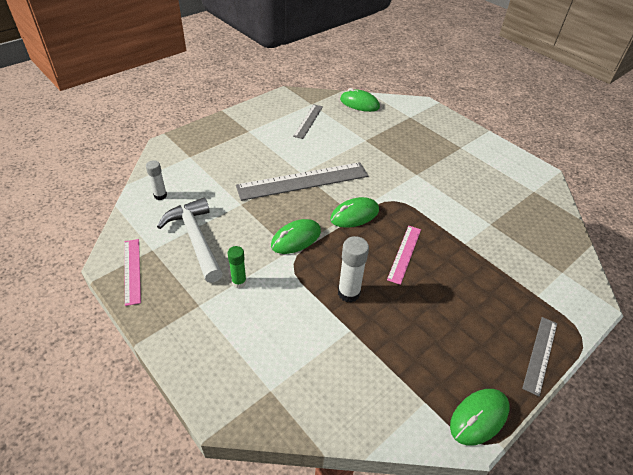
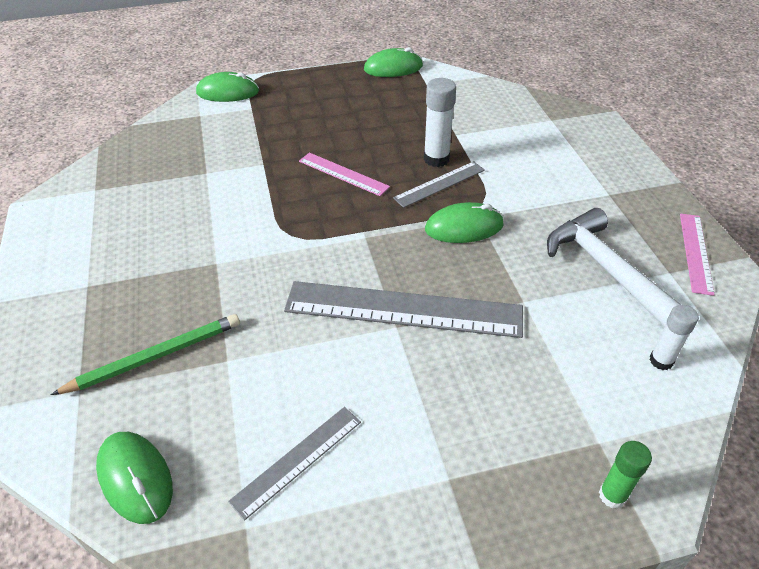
camera: 150 degrees left, 0 degrees up
white hammer [157,198,223,283] -> white hammer turned 150 degrees clockwise [547,208,681,327]
green glue stick [228,246,247,288] -> green glue stick moved to [599,441,652,509]
green mouse [330,197,379,228] -> green mouse moved to [196,72,259,102]
pink ruler [387,226,421,285] -> pink ruler turned 75 degrees clockwise [299,153,390,196]
grey ruler [522,317,557,396] -> grey ruler moved to [393,161,485,208]
none -> green pencil [51,314,240,395]

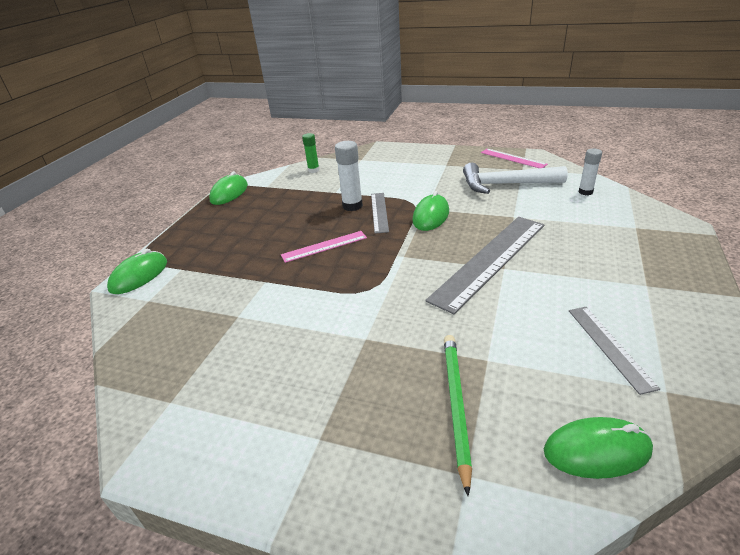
camera: 55 degrees left, 10 degrees down
green glue stick [599,441,652,509] -> green glue stick moved to [302,133,319,173]

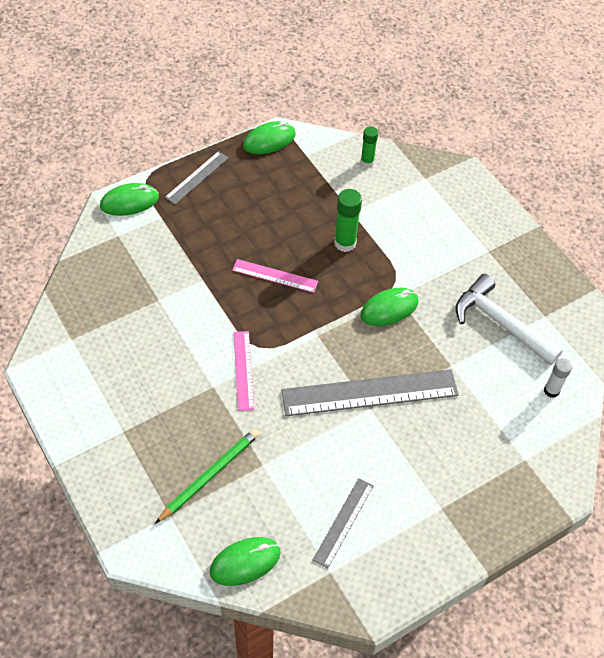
camera: 35 degrees right, 20 degrees up
white glue stick [335,141,363,211] -> green glue stick [334,189,362,252]
grey ruler [371,193,389,234] -> grey ruler moved to [165,151,229,204]
pink ruler [481,149,548,168] -> pink ruler moved to [233,331,254,411]
green mouse [544,417,653,479] -> green mouse turned 60 degrees counterclockwise [210,537,281,586]

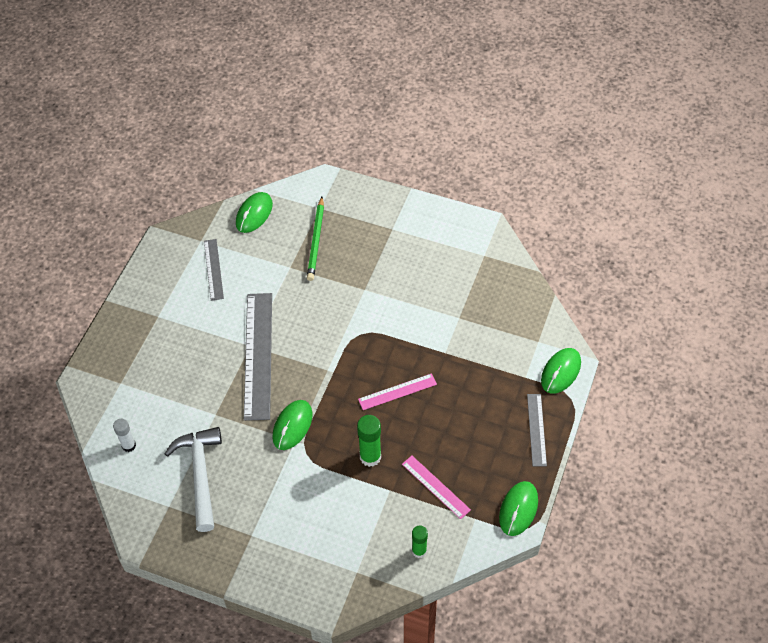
camera: 145 degrees right, 0 degrees up
pink ruler [233,331,254,411] -> pink ruler moved to [402,456,471,519]
grey ruler [281,369,459,416] -> grey ruler turned 45 degrees counterclockwise [244,293,272,421]
white hammer [456,274,563,365] -> white hammer turned 105 degrees counterclockwise [165,427,222,532]

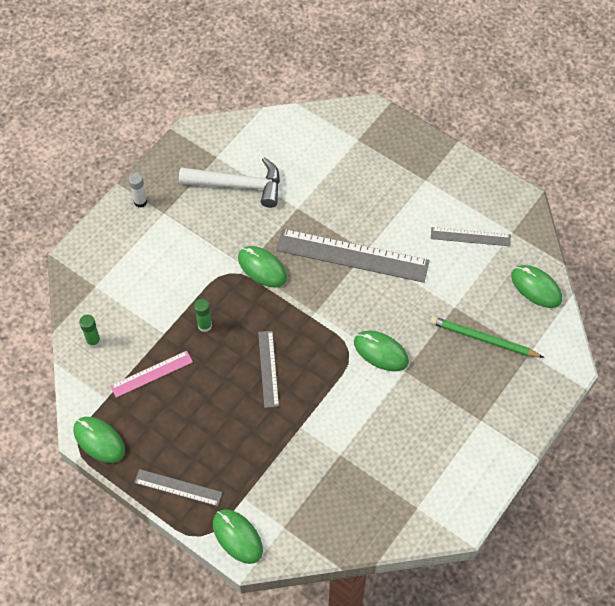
camera: 105 degrees right, 5 degrees up
white glue stick [113,419,136,452] -> white glue stick moved to [128,173,147,207]
green glue stick [357,415,381,467] -> green glue stick [194,299,212,332], size x0.65
pink ruler [358,373,437,410] -> grey ruler [258,331,279,408]
none -> green mouse [354,331,409,371]

